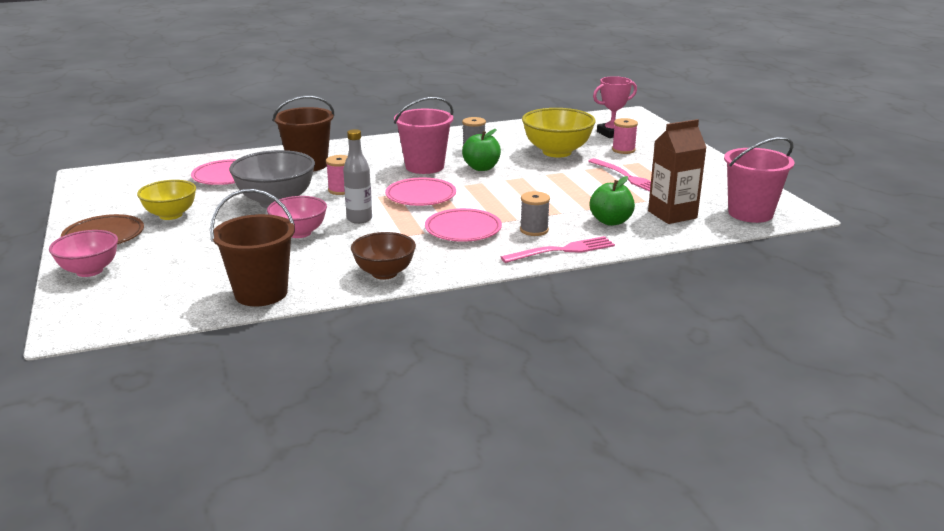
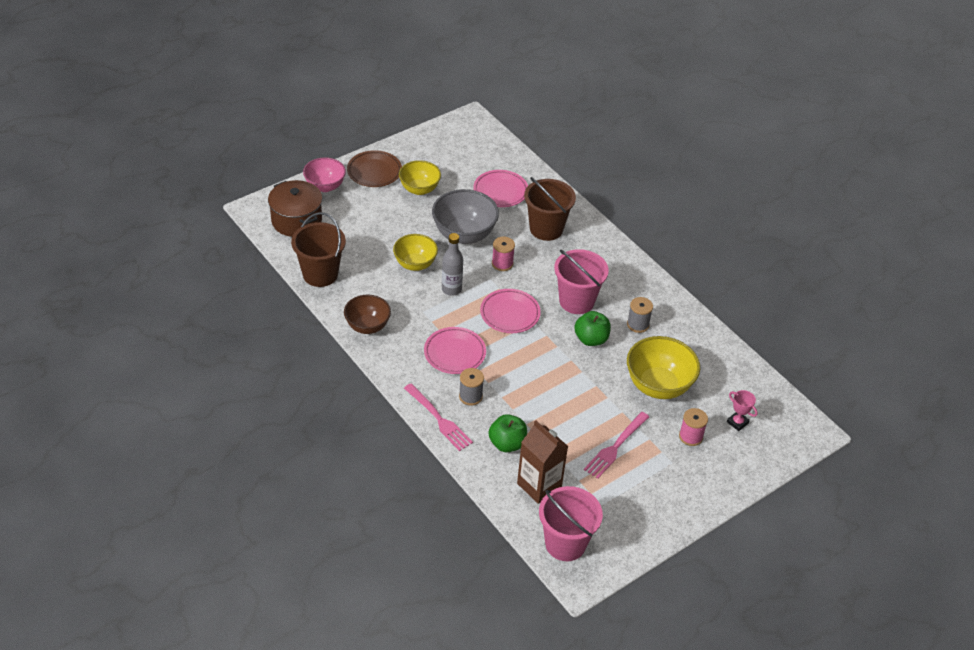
camera: 70 degrees right, 20 degrees up
pink bowl [267,196,327,238] -> yellow bowl [393,234,438,271]
pink trophy [593,76,637,138] -> pink trophy [727,390,758,431], size x0.65
none -> brown pot [268,180,322,237]

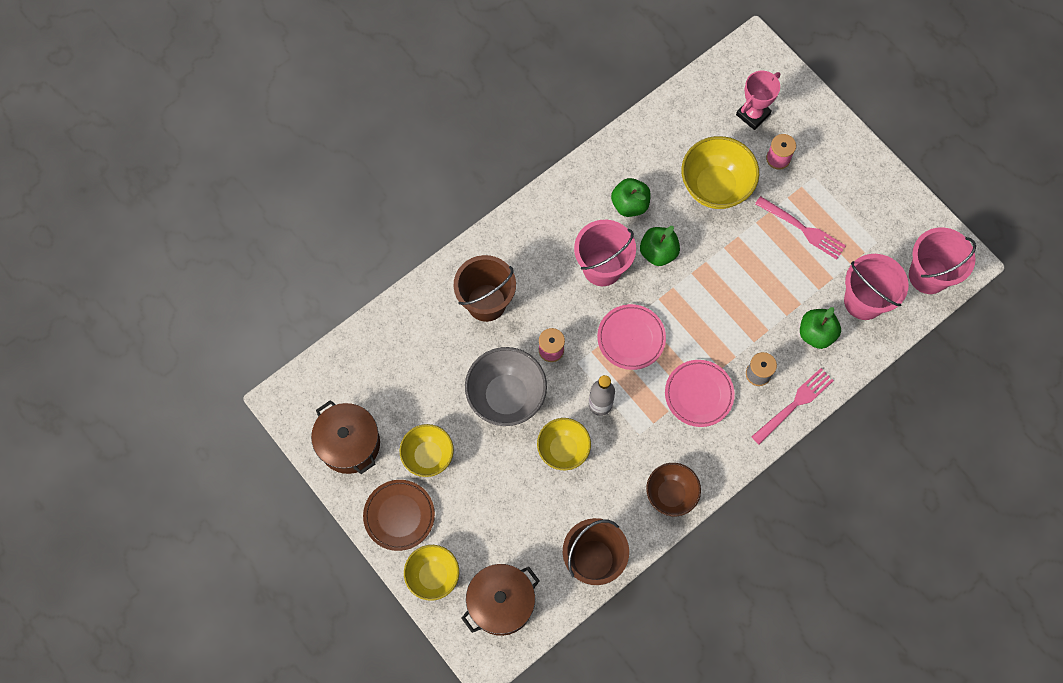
camera: 90 degrees left, 25 degrees up
pink bowl [303,157,346,192] -> yellow bowl [404,545,459,601]
pink plate [473,170,528,207] -> none
brown carton [517,420,568,504] -> pink bucket [844,254,909,320]
grey spool [627,297,653,333] -> green apple [611,178,651,217]
pink trophy [727,390,758,431] -> pink trophy [736,71,780,130], size x1.54
none -> brown pot [311,400,380,474]

